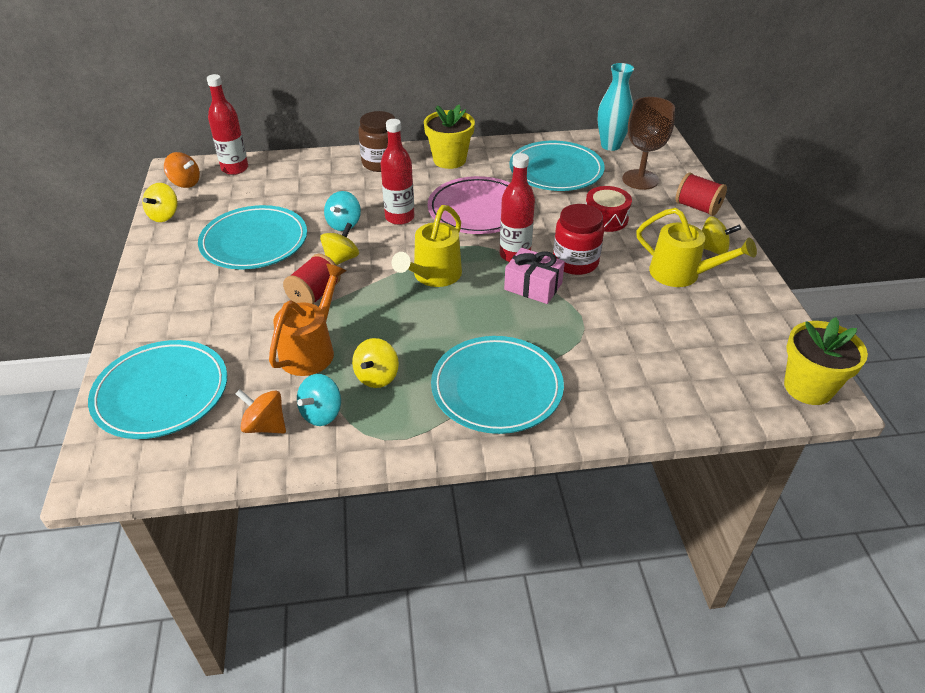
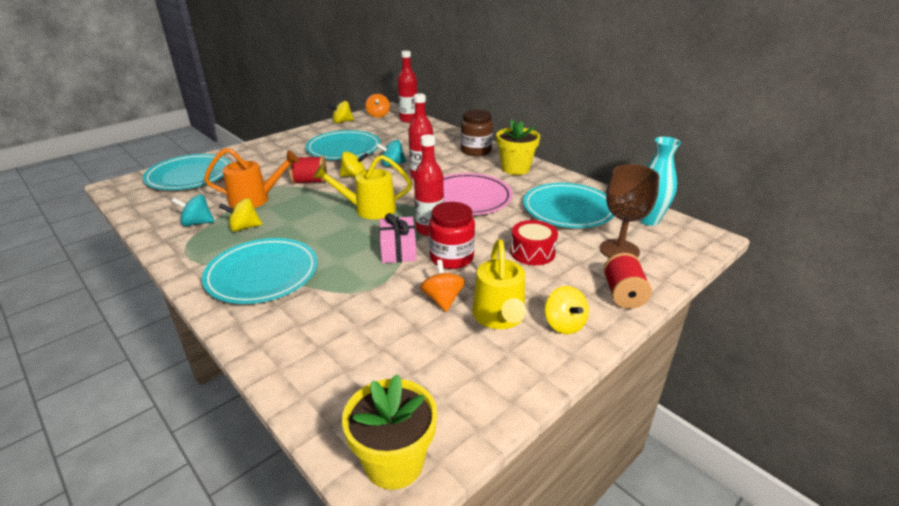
camera: 55 degrees right, 10 degrees down
orange spinning top [235,389,286,434] -> orange spinning top moved to [420,260,465,312]

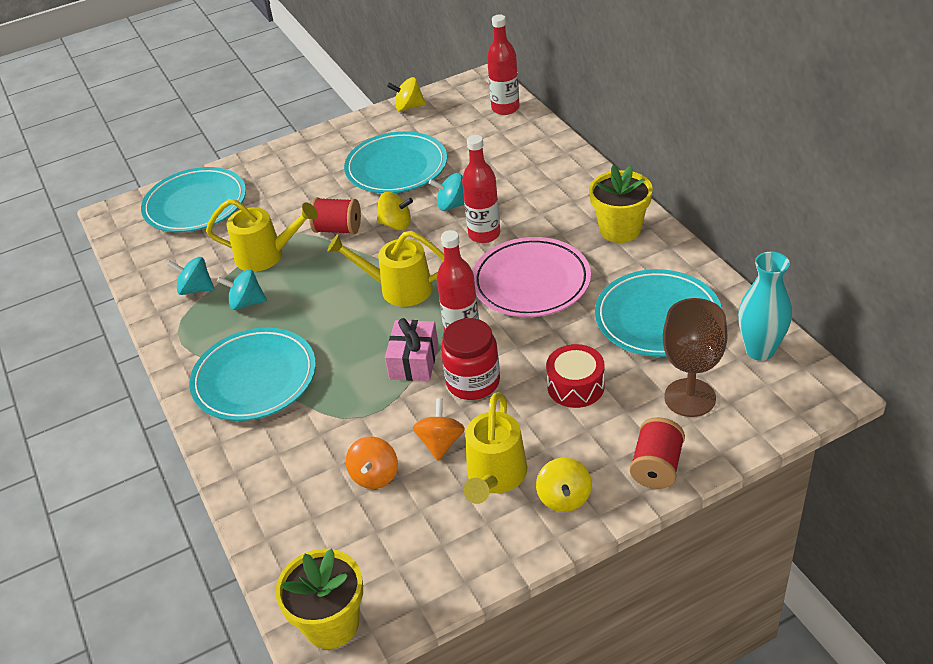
camera: 20 degrees right, 10 degrees up
orange watering can [204,148,299,208] -> yellow watering can [206,199,318,272]
yellow spinning top [219,198,262,232] -> turquoise spinning top [217,269,267,310]
orange spinning top [365,94,390,118] -> orange spinning top moved to [346,436,398,489]
brown jar [461,110,493,156] -> none

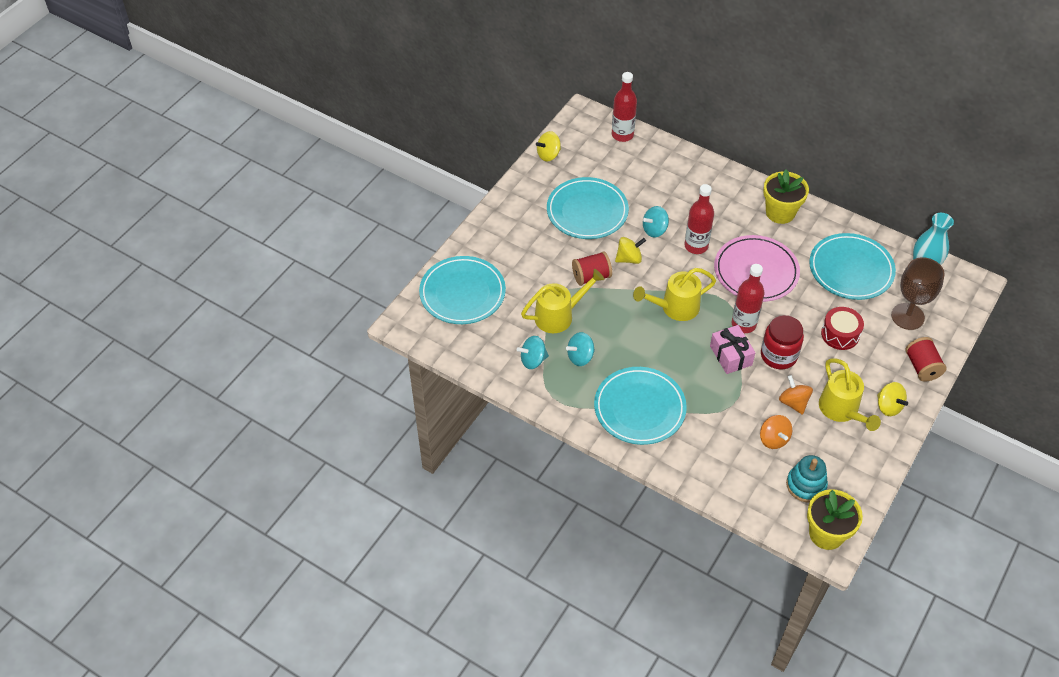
camera: 35 degrees left, 10 degrees up
none -> turquoise stacking toy [786,455,828,502]

